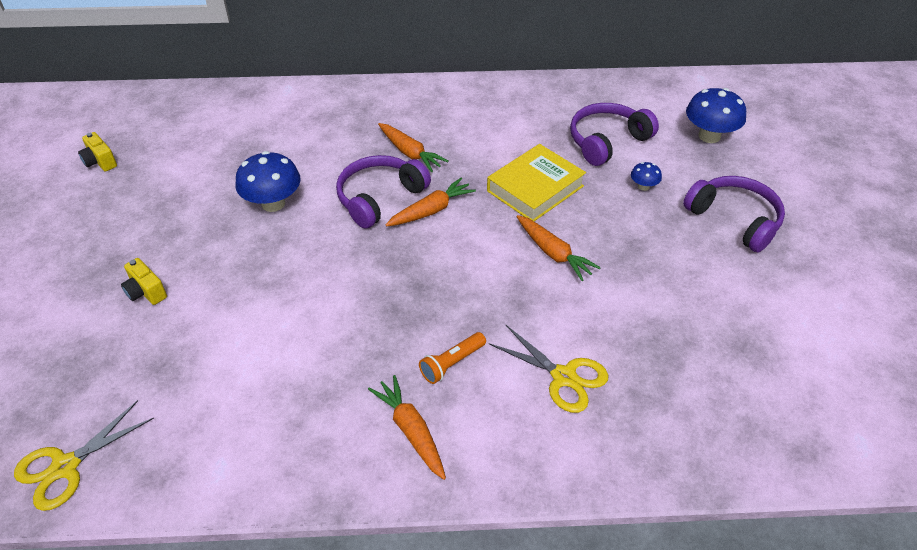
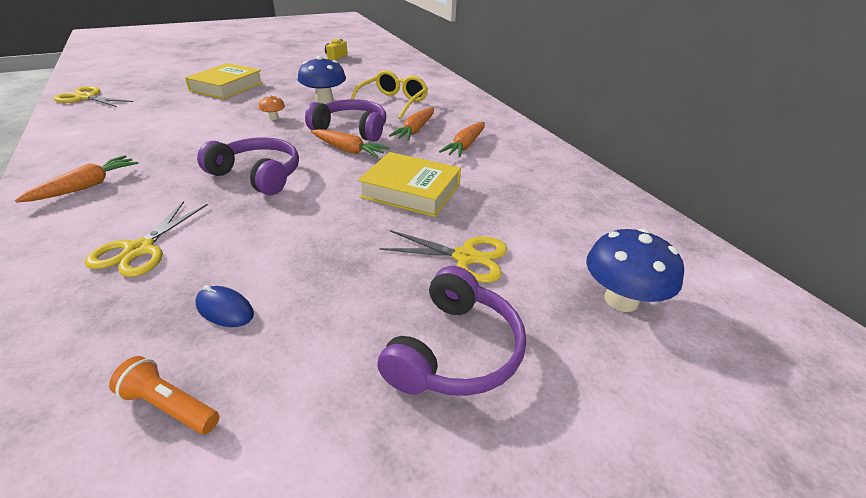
camera: 65 degrees right, 10 degrees down
yellow camera [121,258,167,305] -> yellow book [185,63,263,99]
orange flashlight [419,332,486,384] -> orange flashlight moved to [109,356,219,434]
orange carrot [516,215,601,281] -> orange carrot moved to [439,122,485,158]
purple headphones [570,103,659,166] -> purple headphones moved to [197,137,299,195]
blue mushroom [631,162,662,191] -> yellow scissors [379,230,508,283]
none -> blue mouse [195,285,254,327]
none -> orange mushroom [259,95,285,120]
none -> yellow glasses [351,70,428,119]

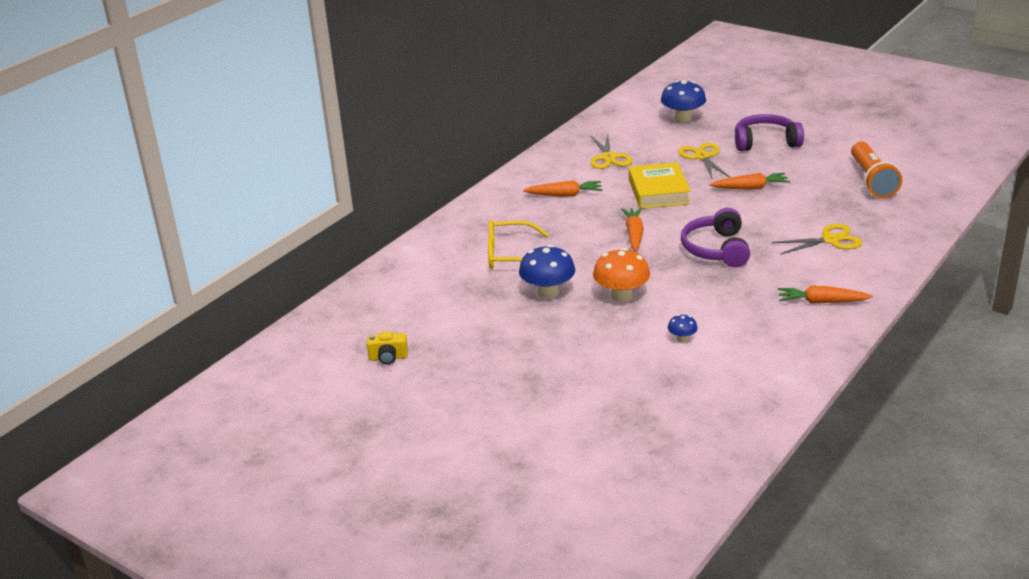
camera: 115 degrees left, 5 degrees down
yellow scissors [53,86,133,107] -> yellow scissors moved to [590,134,632,169]
orange flashlight [109,356,219,434] -> orange flashlight [851,141,902,198], size x1.88
yellow book [185,63,263,99] -> none
blue mouse [195,285,254,327] -> none
orange mushroom [259,95,285,120] -> orange mushroom [593,248,650,302], size x2.02
purple headphones [305,99,386,142] -> none
orange carrot [389,108,434,141] -> orange carrot moved to [710,173,790,190]
none -> blue mushroom [668,314,698,342]

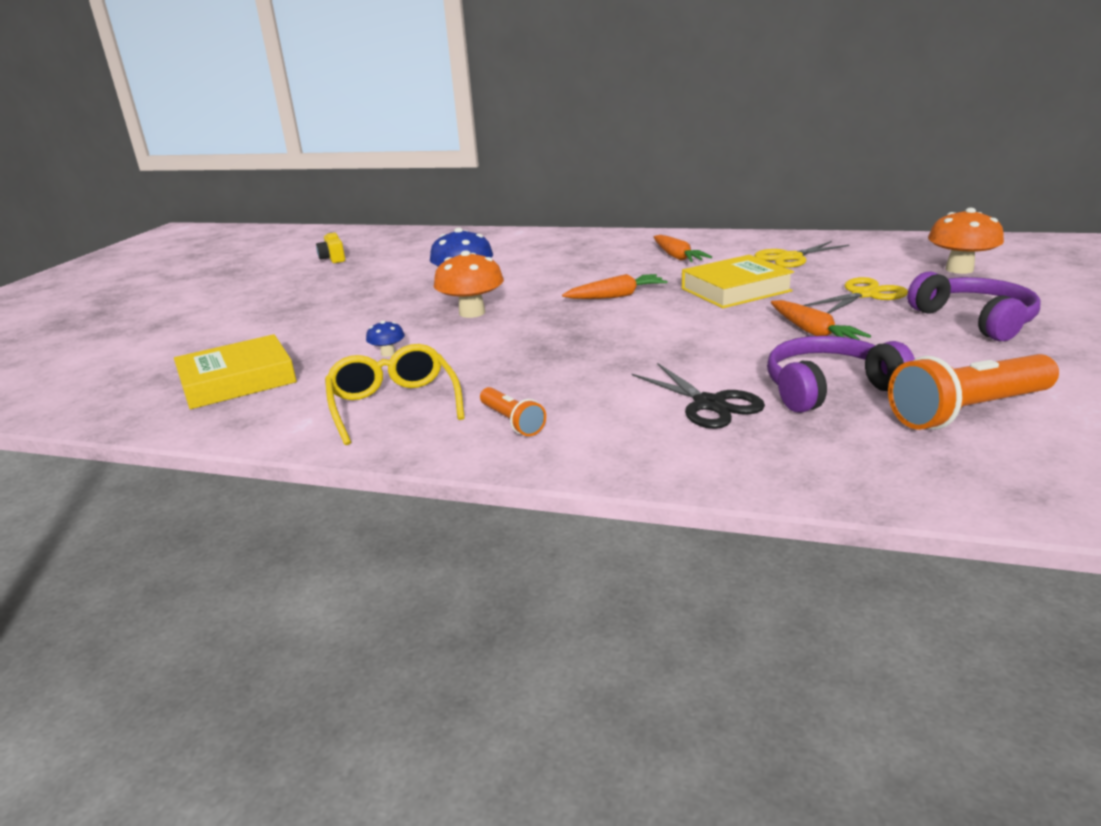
camera: 70 degrees right, 5 degrees down
yellow glasses [488,220,549,269] -> yellow glasses moved to [325,344,465,445]
blue mushroom [661,80,706,123] -> orange mushroom [928,208,1004,274]
purple headphones [681,208,750,267] -> purple headphones moved to [767,336,915,413]
yellow scissors [772,224,862,254] -> black scissors [632,363,765,429]
orange carrot [778,286,873,304] -> orange flashlight [480,387,546,436]
none -> yellow book [174,334,297,409]

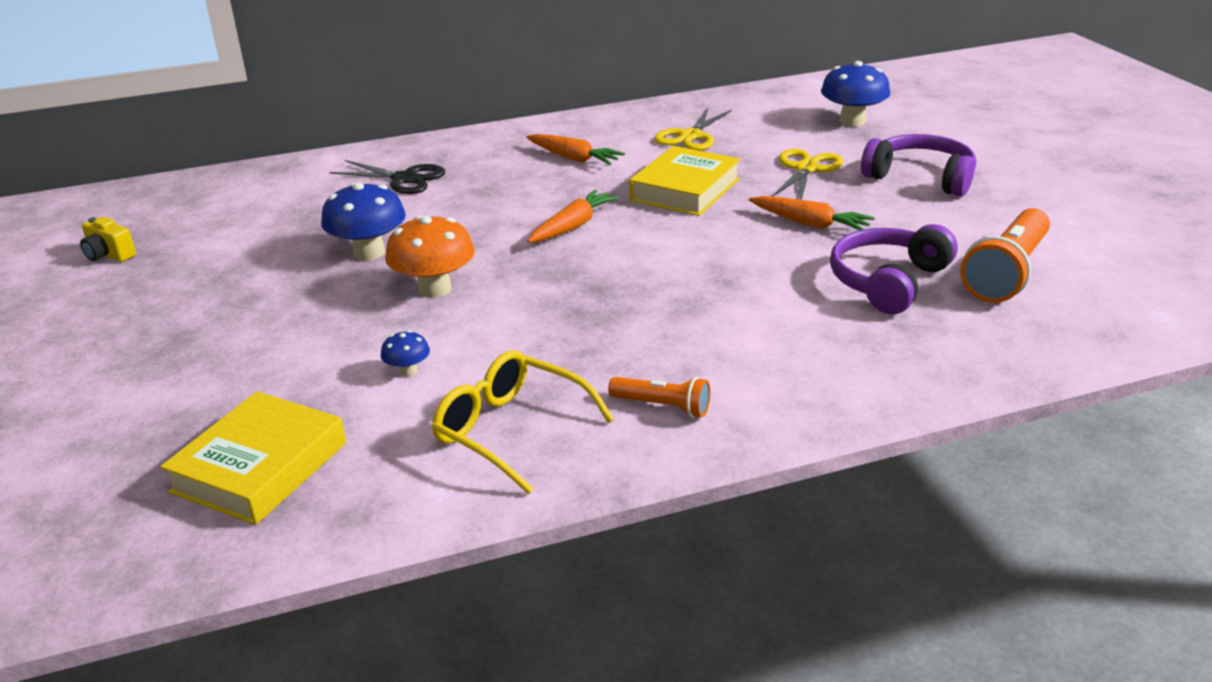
camera: 35 degrees left, 5 degrees up
black scissors [632,363,765,429] -> black scissors moved to [330,160,445,194]
orange mushroom [928,208,1004,274] -> blue mushroom [821,61,890,127]

